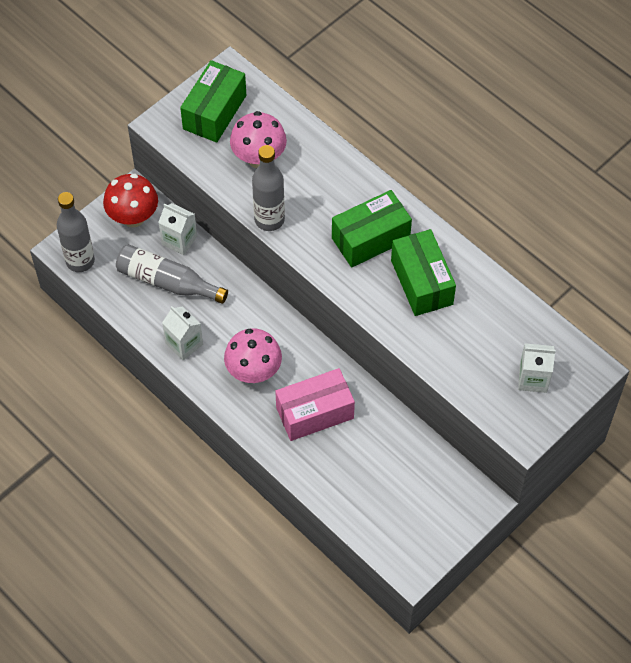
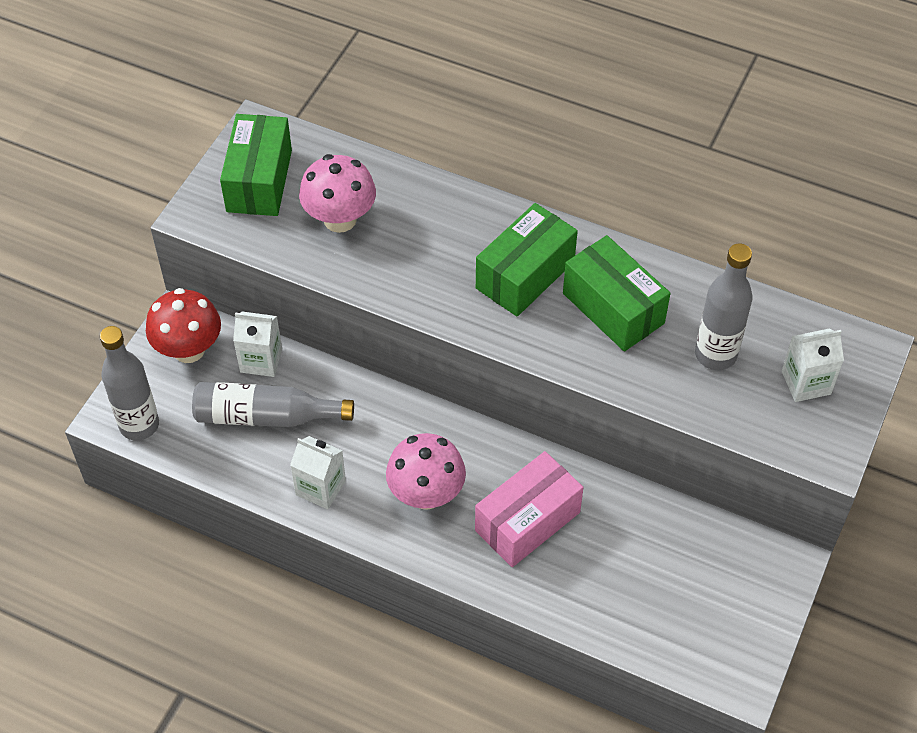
camera: 20 degrees left, 5 degrees down
grey bottle [252,145,285,231] -> grey bottle moved to [695,243,753,370]

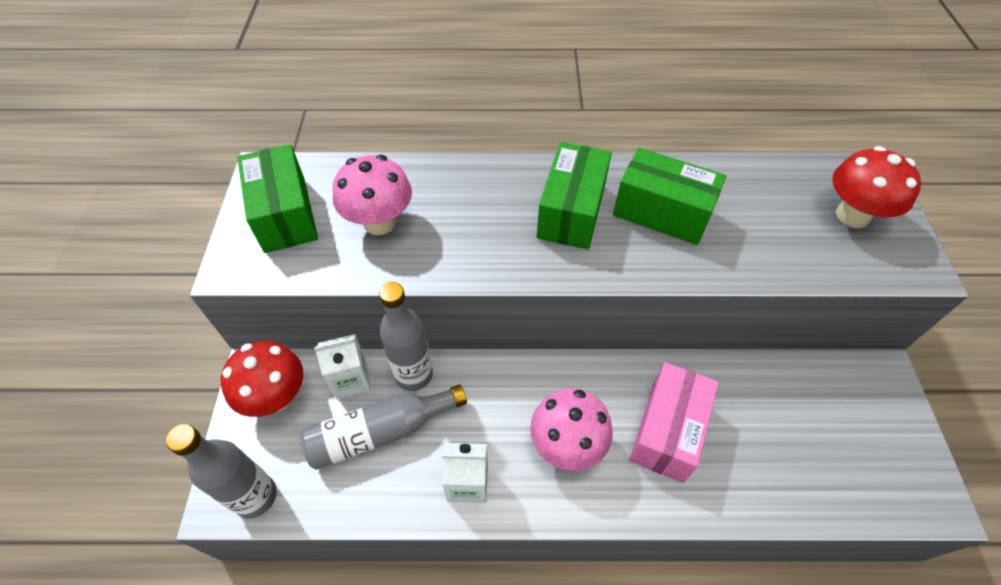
camera: 25 degrees left, 0 degrees up
grey bottle [695,243,753,370] -> grey bottle moved to [379,282,433,391]
white carton [782,329,844,402] -> red mushroom [832,146,921,228]

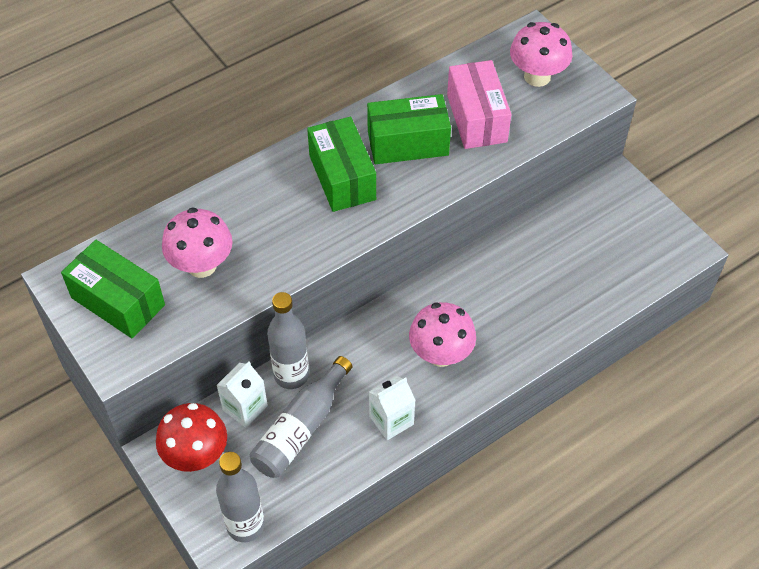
camera: 35 degrees left, 0 degrees up
pink box [630,362,719,483] -> pink box moved to [447,60,511,149]
red mushroom [832,146,921,228] -> pink mushroom [510,22,572,87]

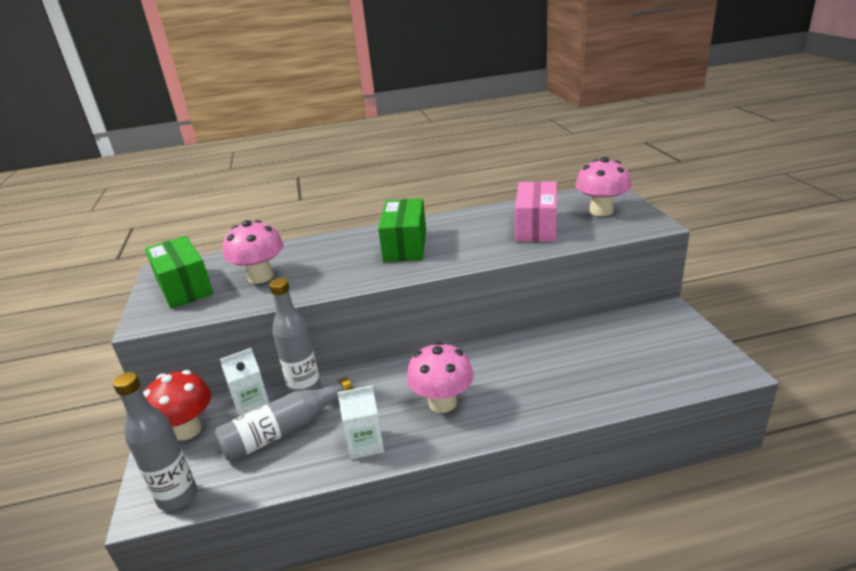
camera: 25 degrees right, 25 degrees down
green box [367,94,451,164] -> none

